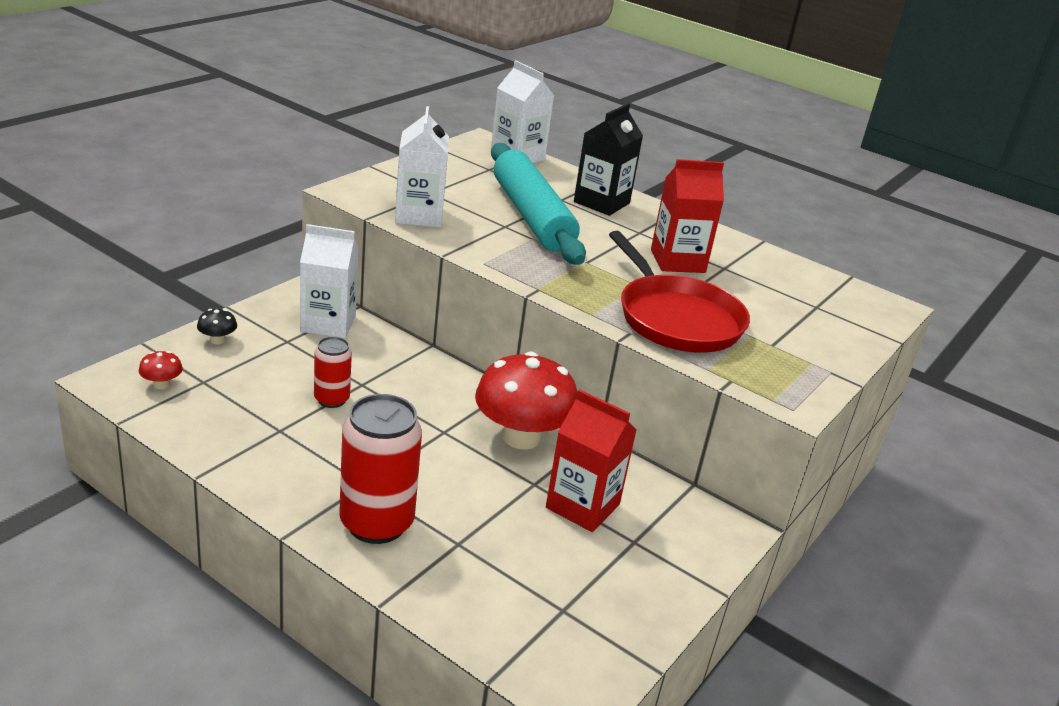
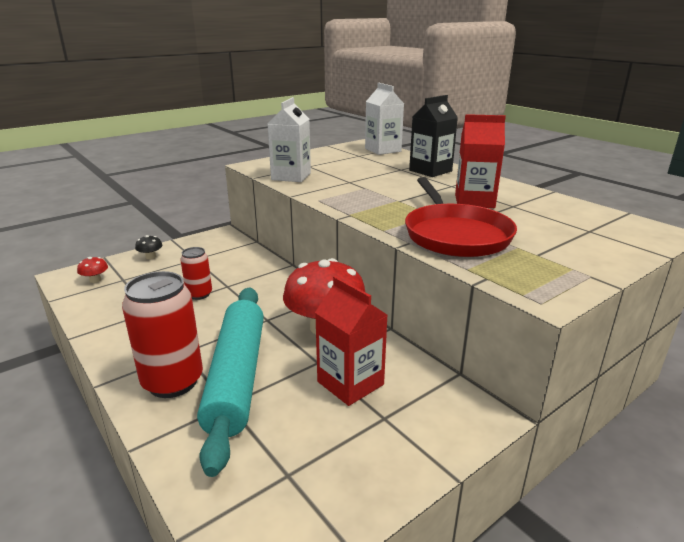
camera: 20 degrees right, 5 degrees down
white carton [300,224,359,339] -> none
turquoise rolling pin [491,143,586,265] -> turquoise rolling pin moved to [197,287,264,477]

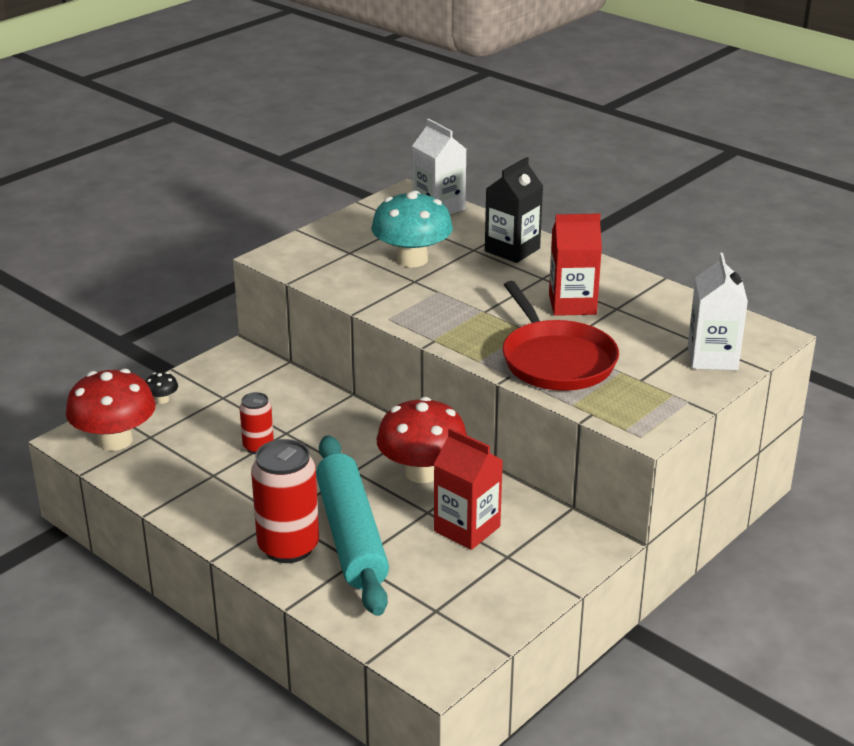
camera: 10 degrees left, 5 degrees up
red mushroom [77,257,108,283] -> red mushroom [66,369,156,451], size x2.46
white carton [267,97,311,182] -> white carton moved to [688,253,748,370]
none -> turquoise mushroom [371,191,453,267]

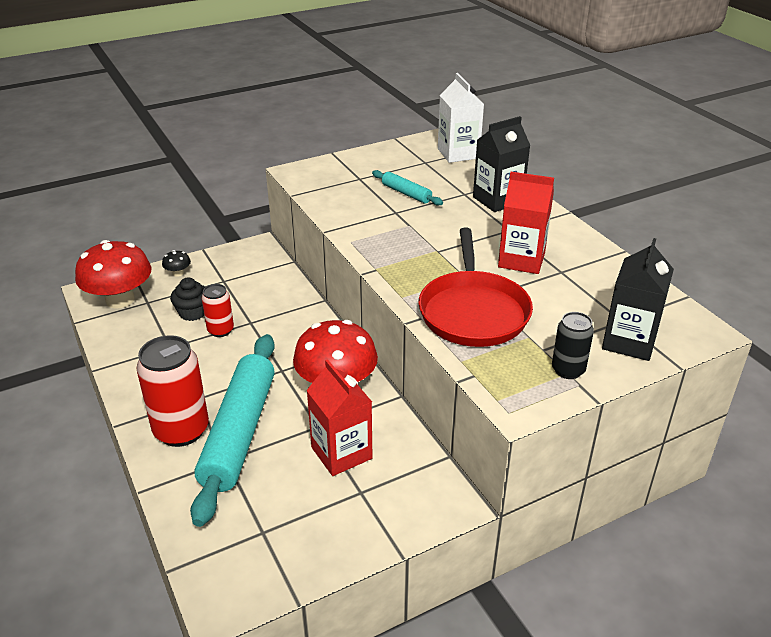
camera: 20 degrees right, 5 degrees up
turquoise mushroom [371,191,453,267] -> turquoise rolling pin [372,170,443,206]
white carton [688,253,748,370] -> black carton [602,238,674,361]
none -> black cupcake [170,277,205,321]
none -> black can [552,312,594,379]

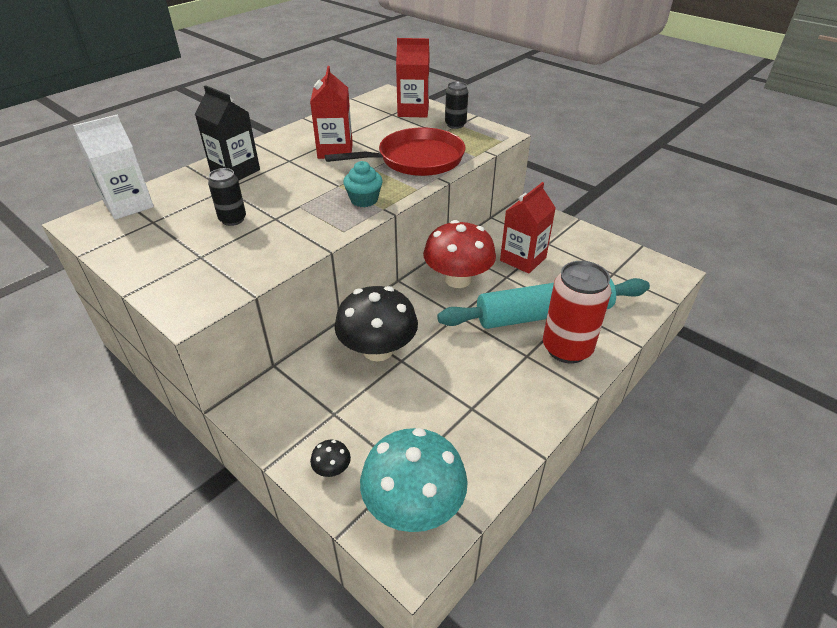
camera: 110 degrees left, 5 degrees up
red mushroom [75,240,152,309] -> turquoise mushroom [360,428,468,532]
black cupcake [170,277,205,321] -> none
red can [201,284,234,337] -> none
turquoise rolling pin [372,170,443,206] -> black can [208,168,246,226]
black carton [602,238,674,361] -> red carton [396,38,429,118]
none -> black mushroom [334,286,418,361]
none -> turquoise cupcake [343,161,383,207]

